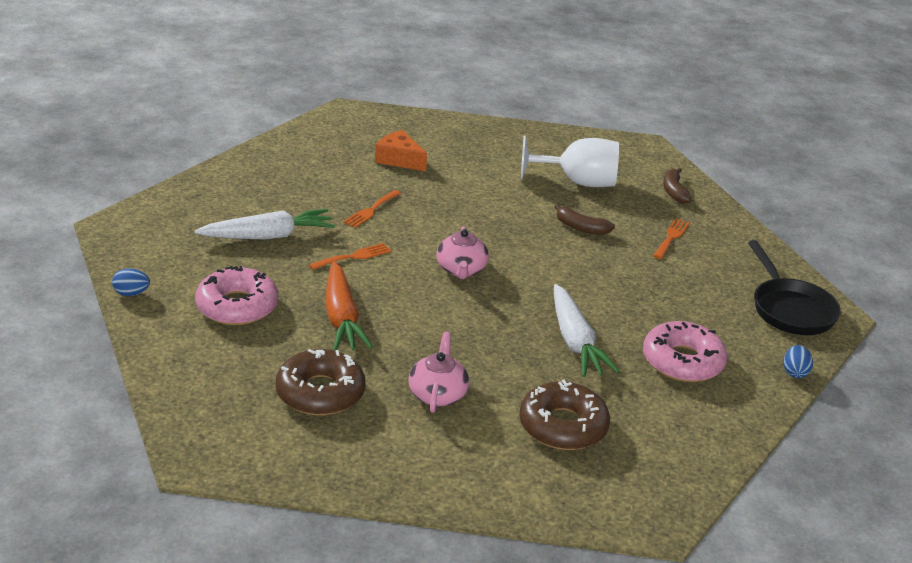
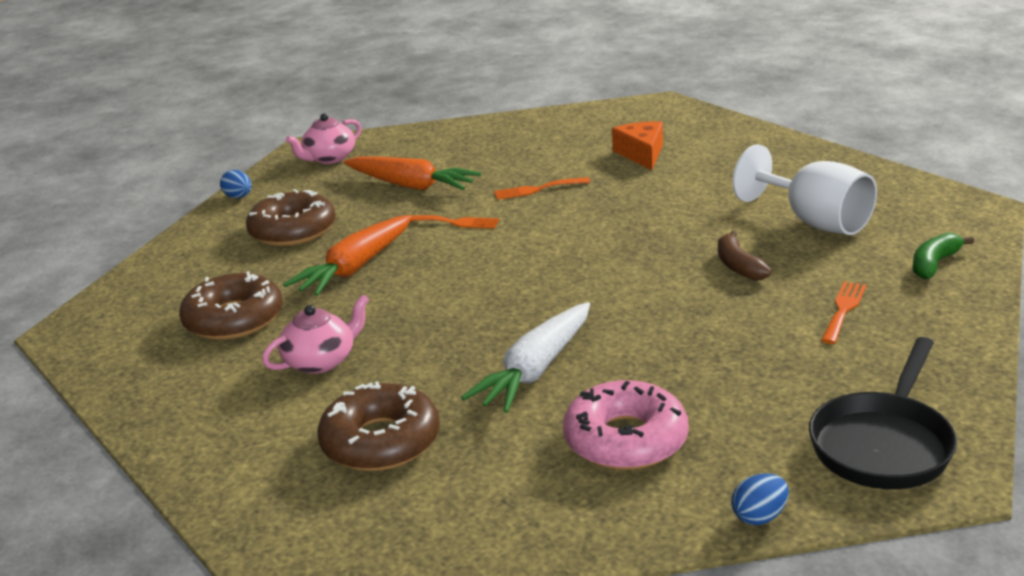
camera: 50 degrees right, 5 degrees down
white carrot [195,209,335,240] -> orange carrot [344,157,481,190]
pink donut [195,266,278,325] -> brown donut [246,189,336,246]
pink teapot [436,226,489,279] -> pink teapot moved to [286,113,361,164]
orange fork [653,218,689,259] -> orange fork turned 45 degrees counterclockwise [821,281,866,344]
brown banana [663,168,692,204] -> green banana [913,232,974,279]

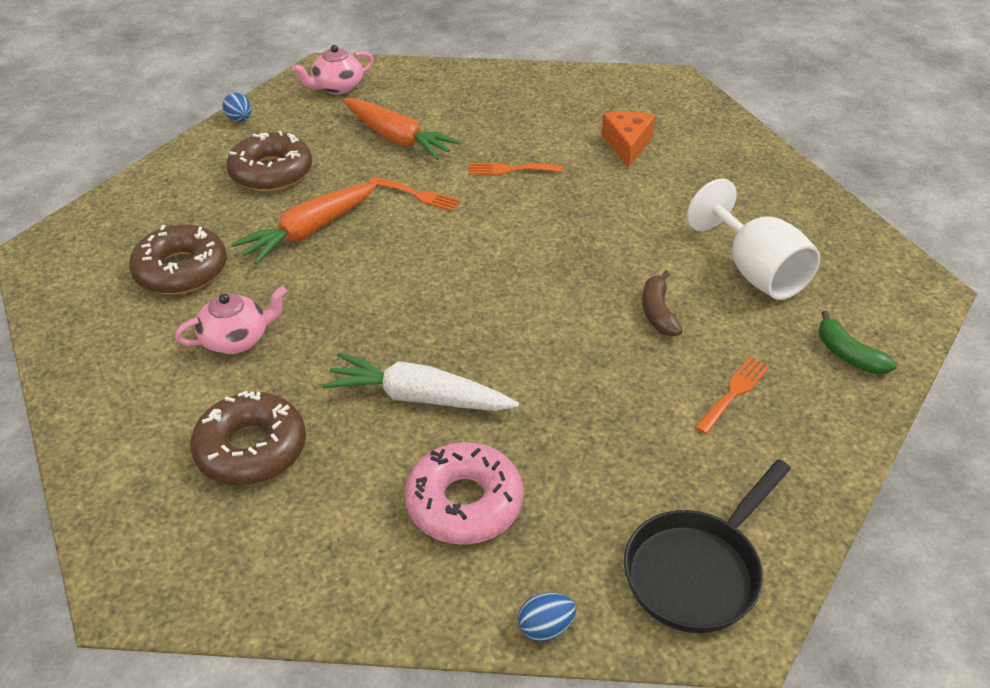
camera: 10 degrees right, 15 degrees up
white carrot [461,302,590,413] -> white carrot turned 60 degrees clockwise [322,353,519,411]
green banana [913,232,974,279] -> green banana turned 90 degrees counterclockwise [819,311,897,374]

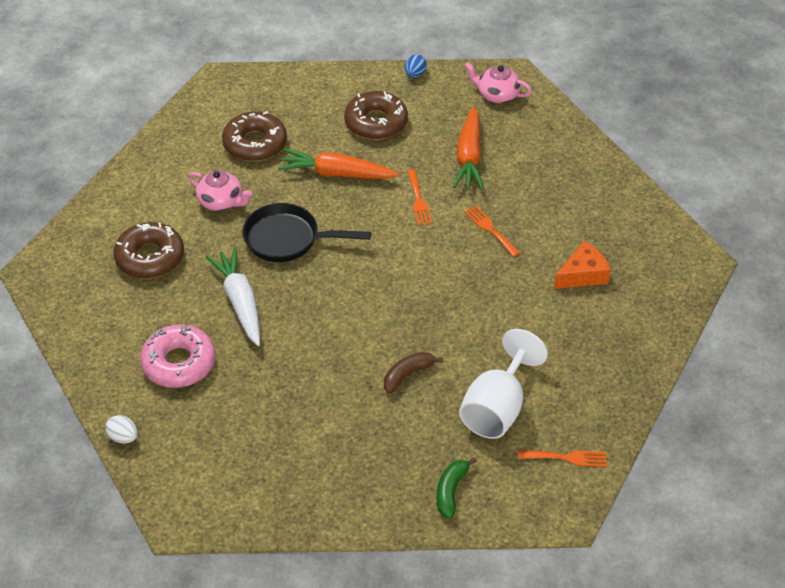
camera: 55 degrees right, 5 degrees up
blue egg [518,593,576,641] -> white egg [105,415,138,443]
black pan [624,459,791,633] -> black pan moved to [242,203,371,262]
orange fork [695,357,769,434] -> orange fork moved to [518,450,607,467]

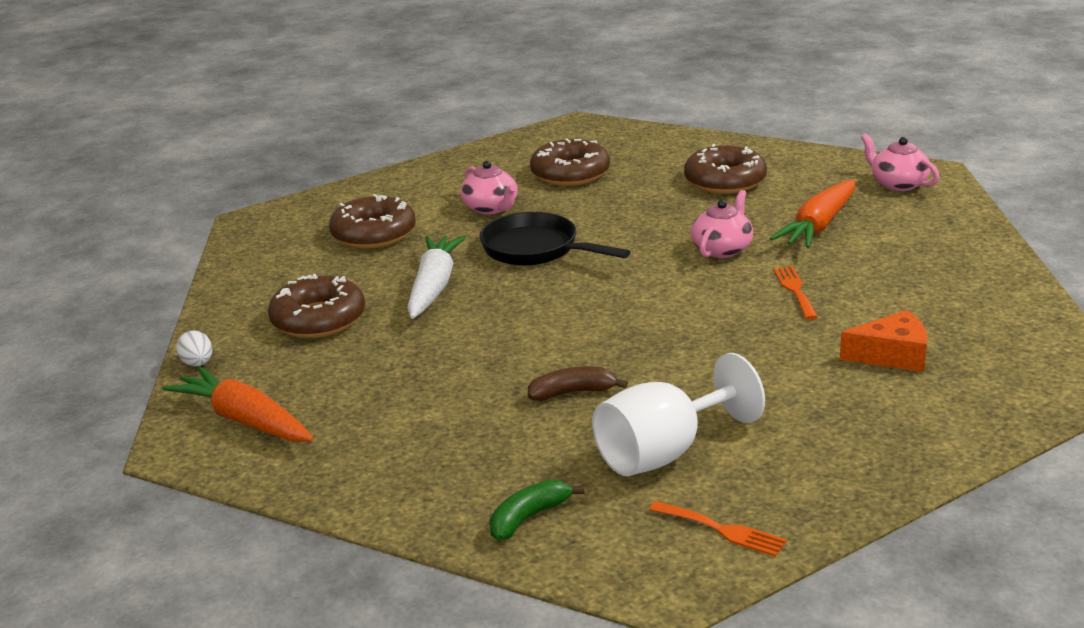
camera: 30 degrees right, 20 degrees down
pink donut [140,324,215,388] -> brown donut [268,274,365,338]
orange carrot [278,149,399,179] -> orange carrot moved to [163,366,314,442]
blue egg [405,55,427,78] -> none
orange fork [407,169,432,225] -> pink teapot [690,190,753,258]

